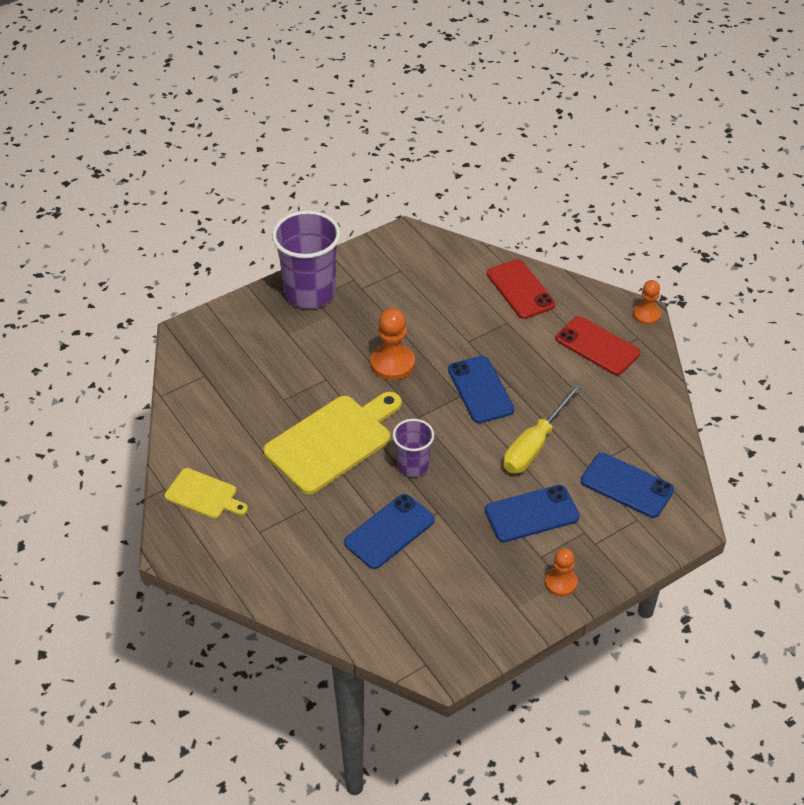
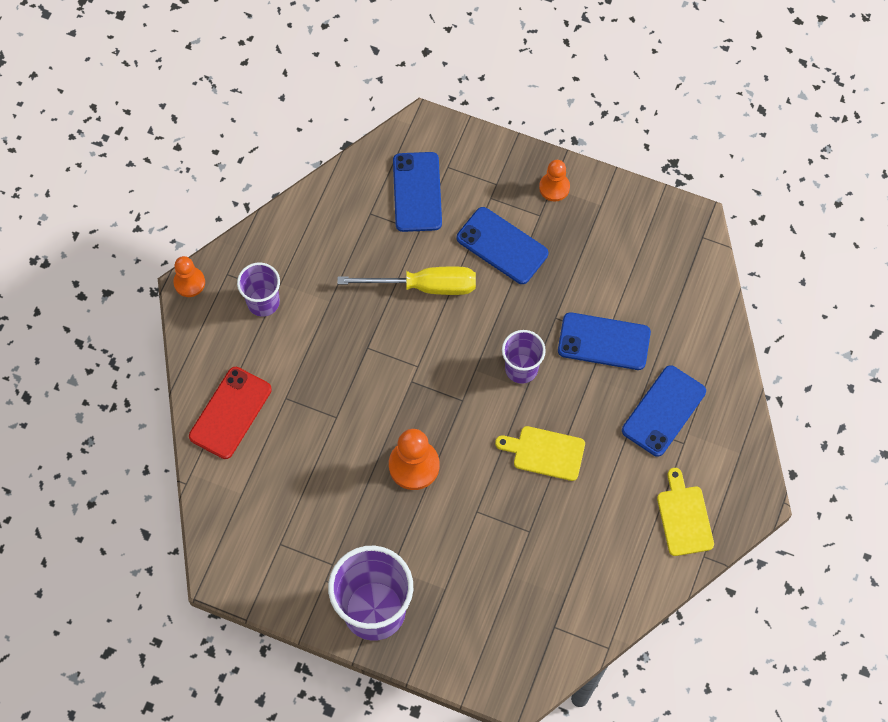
camera: 125 degrees left, 20 degrees up
yellow cutting board [263,392,402,494] -> yellow cutting board [495,426,585,481], size x0.54
blue phone [448,356,515,423] -> blue phone moved to [622,365,706,457]
red phone [556,316,640,375] -> purple cup [237,263,280,317]

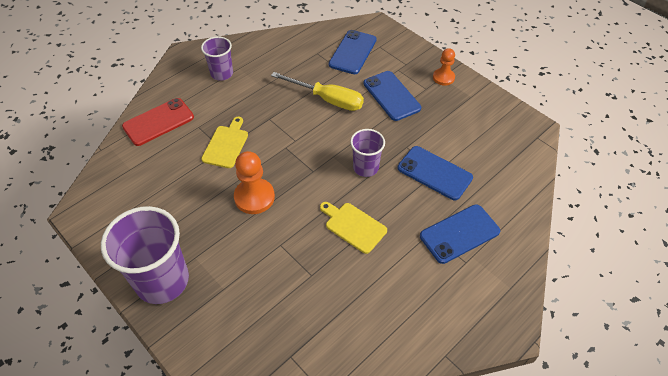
camera: 25 degrees right, 15 degrees down
orange pawn [173,256,205,297] -> none
yellow cutting board [657,468,714,556] -> yellow cutting board moved to [201,117,248,168]

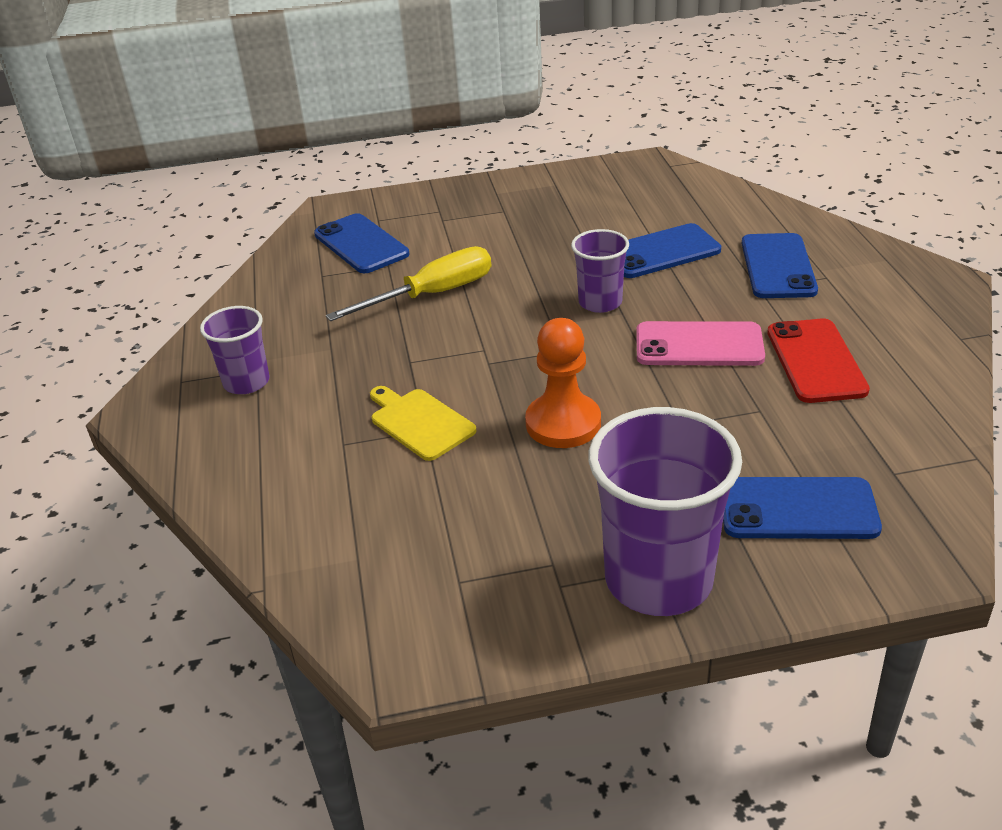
camera: 55 degrees left, 15 degrees down
red phone [122,98,194,146] -> red phone moved to [767,318,870,403]
yellow cutting board [320,202,387,254] -> pink phone [637,321,765,366]
blue phone [363,71,421,121] -> blue phone moved to [723,477,882,539]
orange pawn [433,48,455,86] -> none

